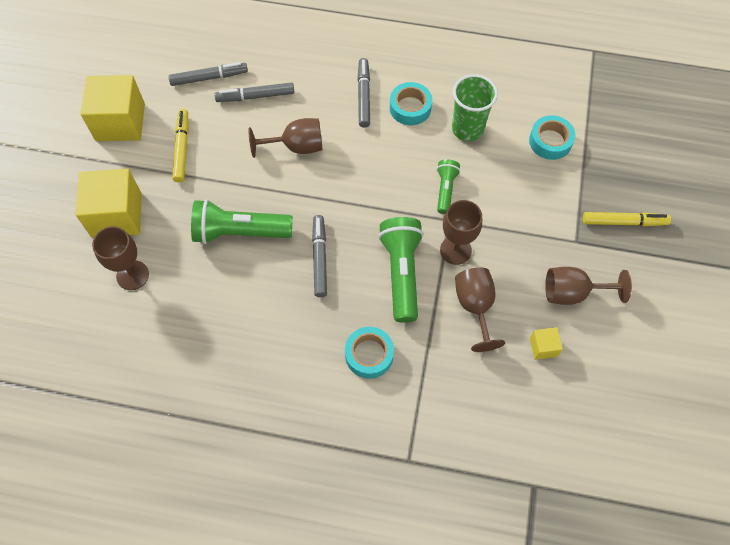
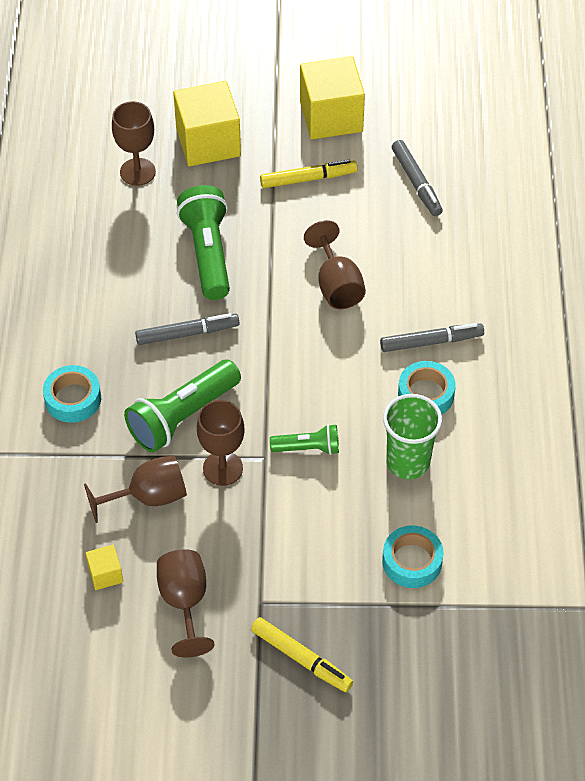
camera: 80 degrees right, 10 degrees down
grey marker [215,82,294,102] -> none
green flashlight [378,217,424,323] -> green flashlight turned 150 degrees clockwise [124,359,241,452]
yellow marker [583,212,671,226] -> yellow marker turned 45 degrees counterclockwise [251,617,353,692]

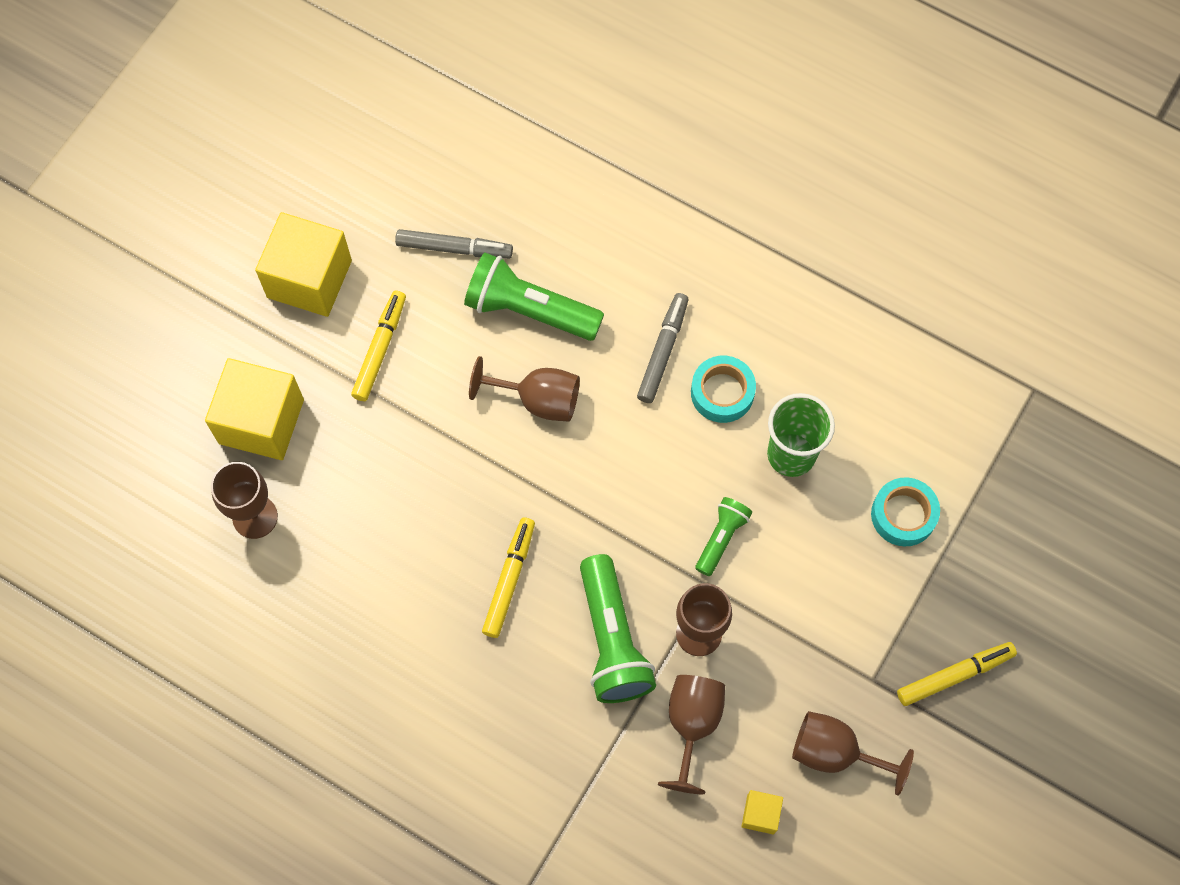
camera: 60 degrees left, 15 degrees up
turquoise tape [43,365,101,423] -> none
grey marker [135,313,239,345] -> yellow marker [482,517,535,638]
green flashlight [177,185,230,300] -> green flashlight moved to [464,252,604,341]

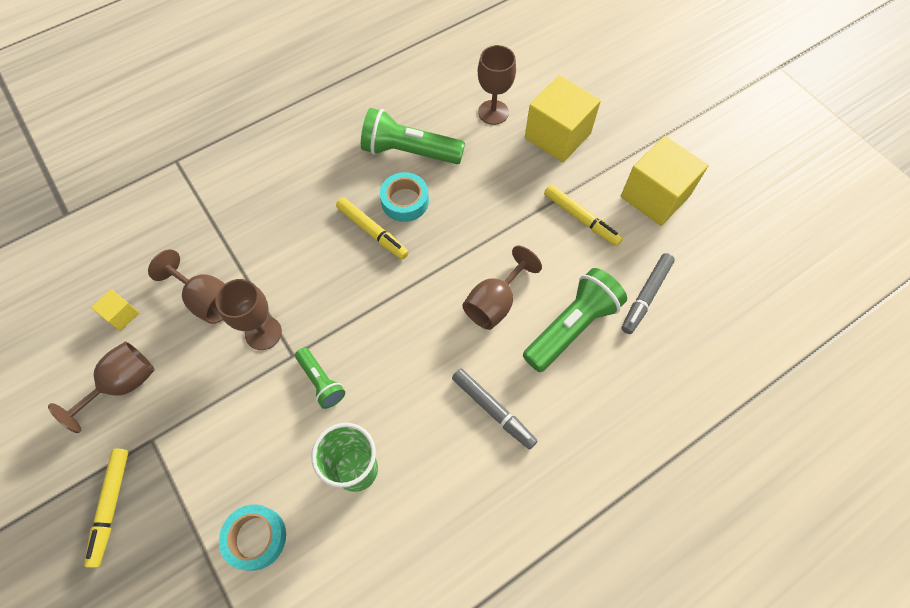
camera: 115 degrees right, 5 degrees down
green flashlight [580,554,656,703] -> green flashlight moved to [361,108,465,164]
turquoise tape [691,356,756,423] -> turquoise tape moved to [380,172,429,222]

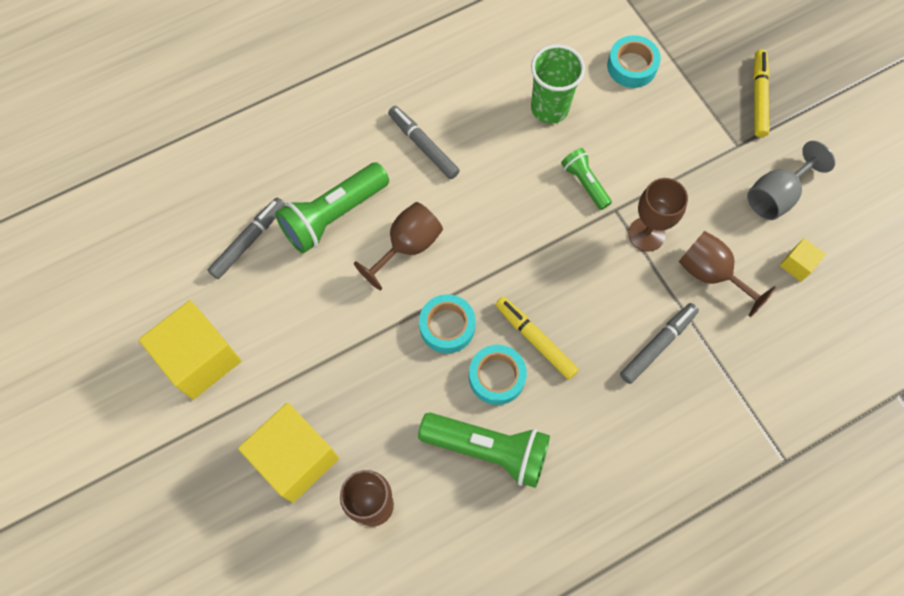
camera: 175 degrees left, 5 degrees up
brown goblet [48,342,155,433] -> grey goblet [747,141,835,220]
yellow marker [544,184,623,246] -> none
none -> turquoise tape [419,294,475,353]
none -> grey marker [620,303,699,384]

